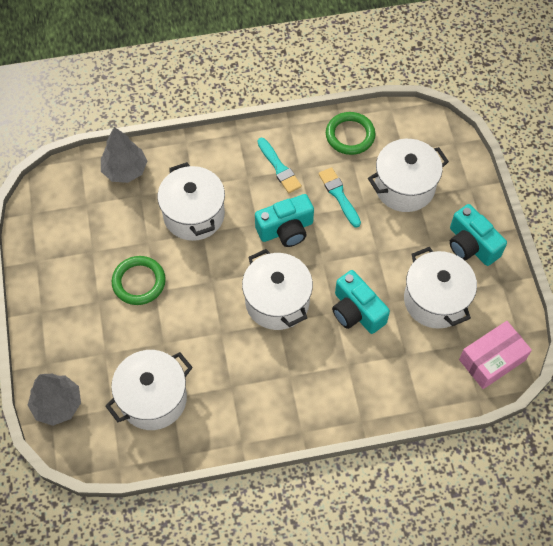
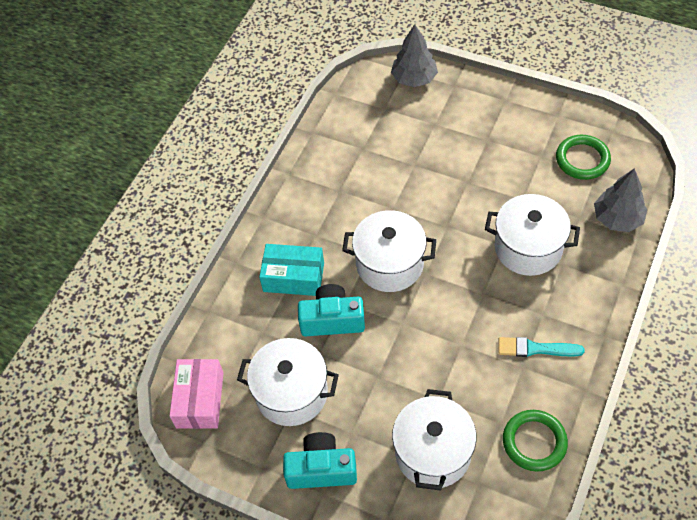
camera: 130 degrees right, 5 degrees down
white pot [105,350,193,430] -> none
green ring [112,256,166,305] -> green ring moved to [556,135,611,180]
turquoise camera [255,194,314,247] -> none
turquoise brush [318,167,361,228] -> none
none -> turquoise box [259,244,324,296]

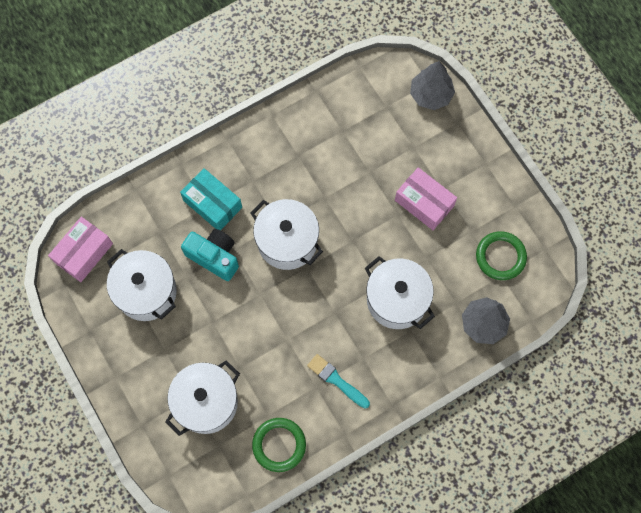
camera: 30 degrees right, 15 degrees up
turquoise camera [283,432,357,489] -> none
none -> pink box [395,167,457,230]

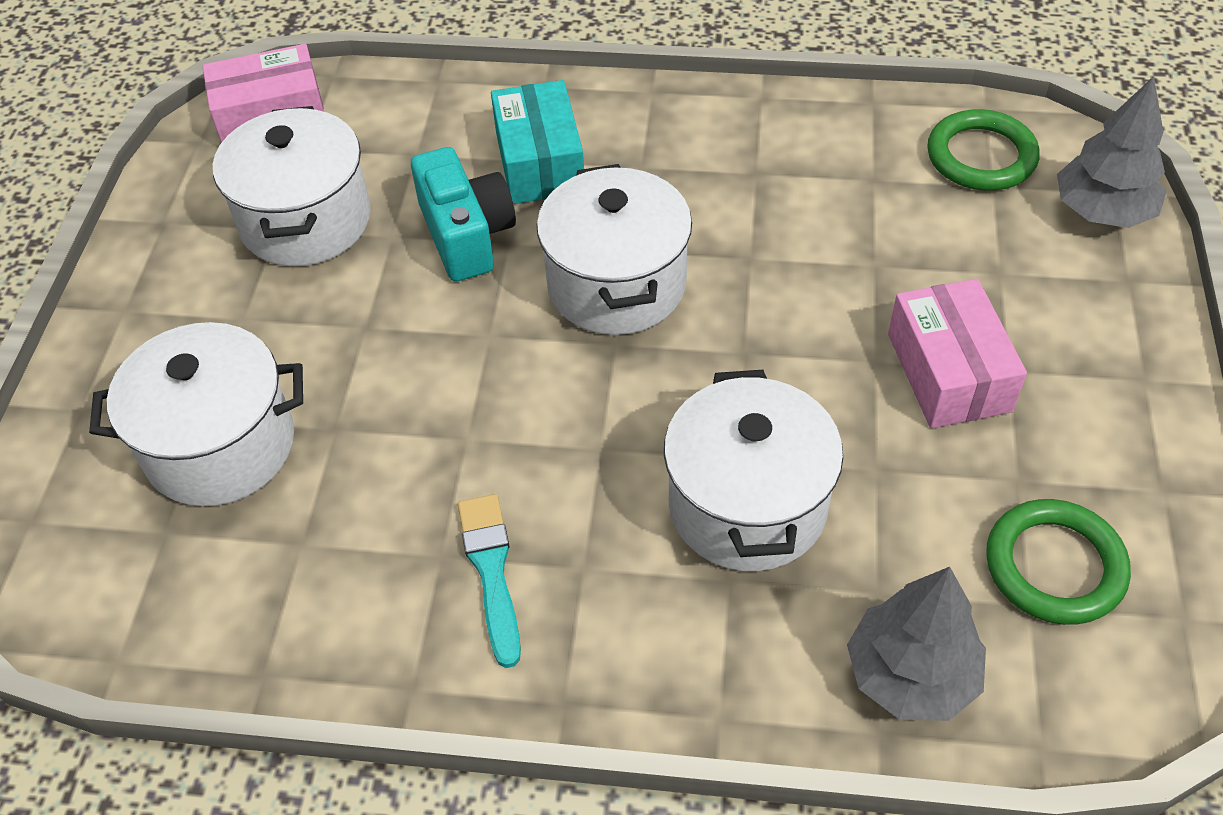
camera: 40 degrees right, 20 degrees down
green ring [252,418,306,472] -> green ring moved to [927,109,1040,191]

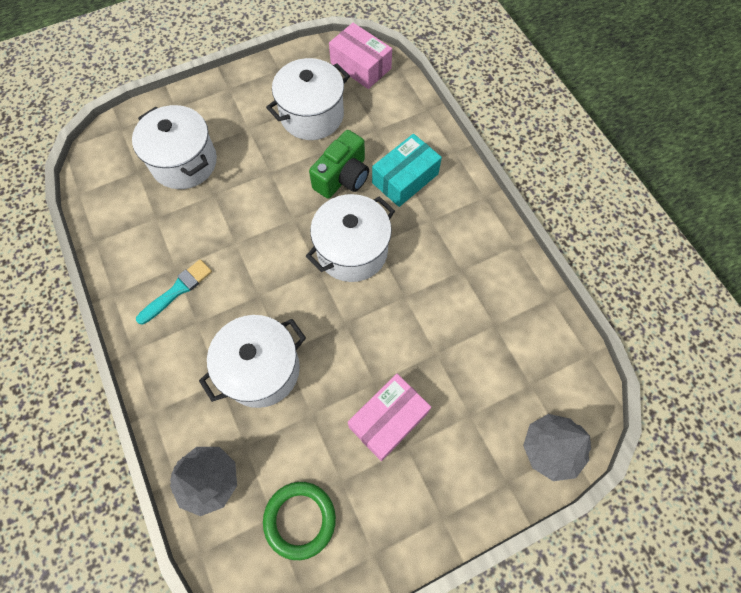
camera: 55 degrees right, 15 degrees up
turquoise camera [411,147,516,282] -> green camera [309,130,369,199]
green ring [927,109,1040,191] -> none

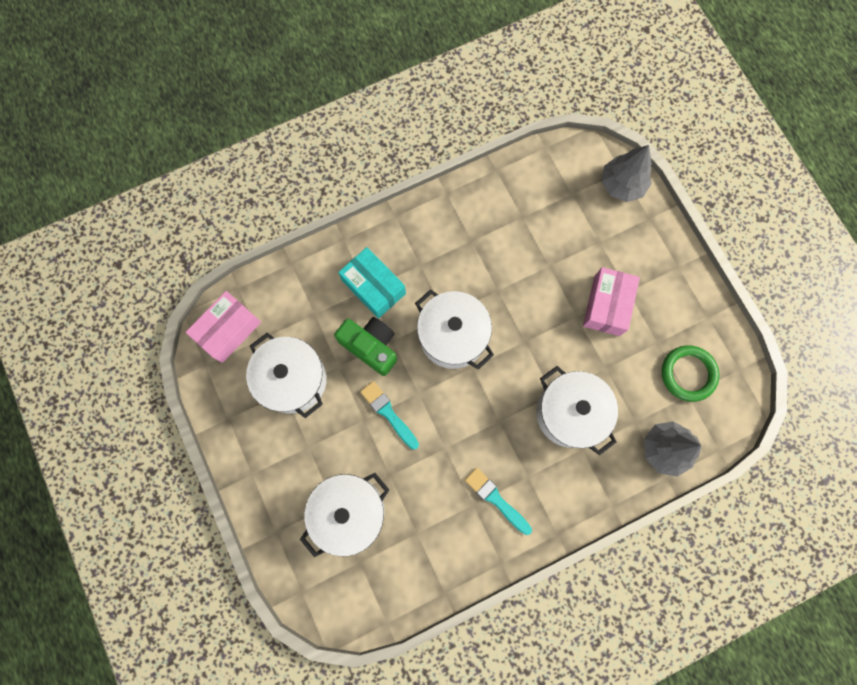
camera: 90 degrees left, 10 degrees up
pink box [348,374,431,461] -> pink box turned 60 degrees clockwise [583,267,640,336]
none -> turquoise brush [360,381,419,450]

